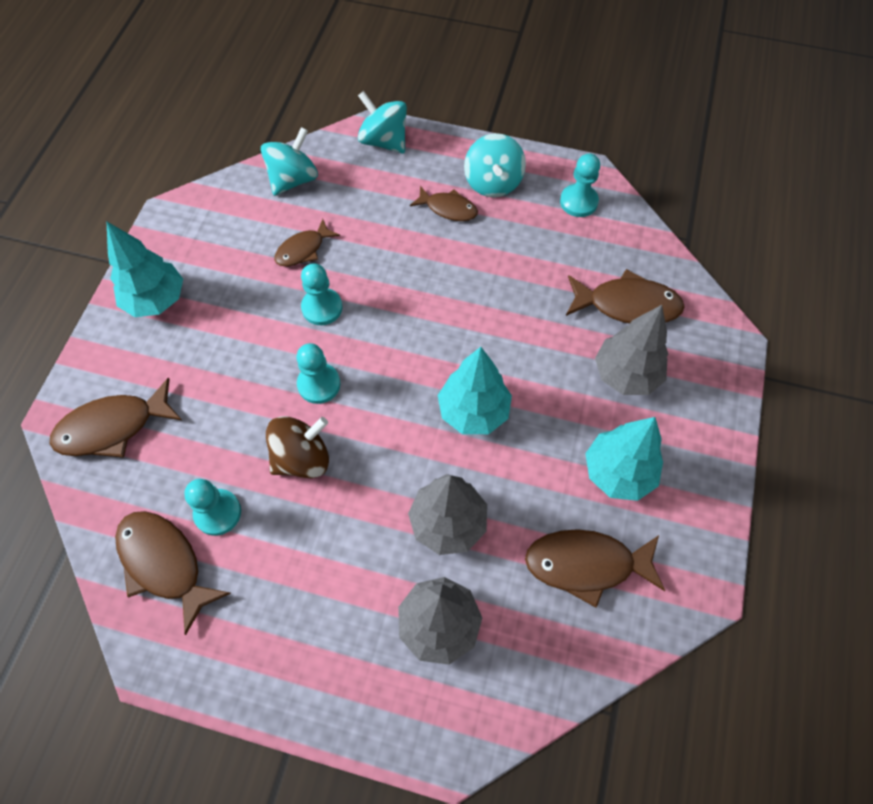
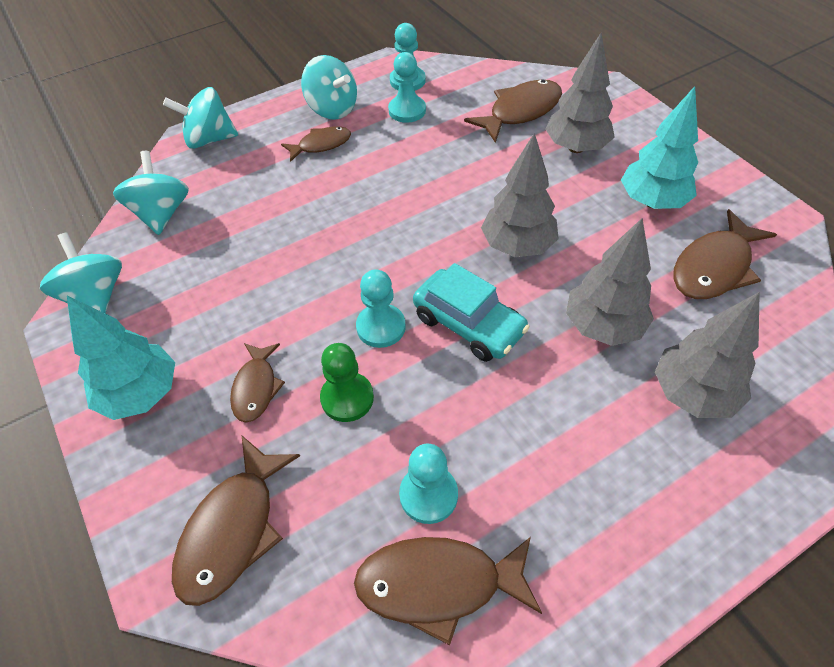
camera: 45 degrees left, 10 degrees down
brown spinning top [266,416,329,478] -> none
brown fish [274,219,340,266] -> brown fish moved to [230,343,285,423]
turquoise pawn [301,263,342,325] -> turquoise pawn moved to [388,52,426,123]
turquoise tree [438,347,512,434] -> grey tree [481,133,559,257]
none -> turquoise spinning top [40,233,122,314]
none -> green pawn [320,343,374,422]
none -> turquoise car [413,263,530,362]

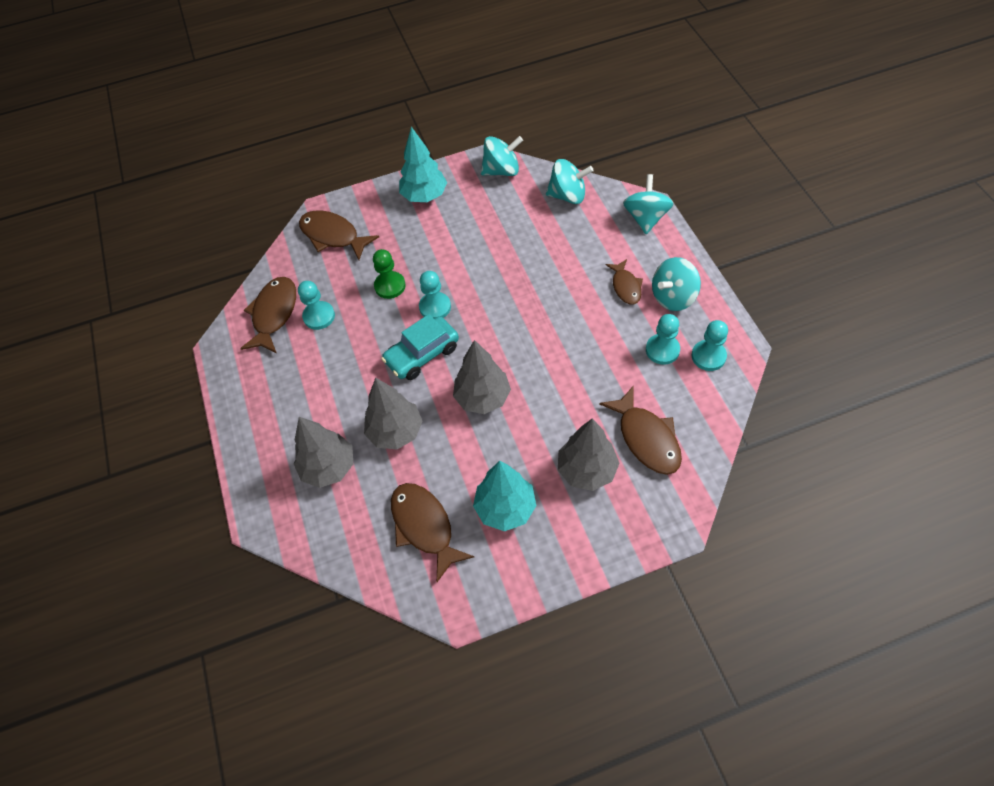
camera: 105 degrees right, 5 degrees up
brown fish [230,343,285,423] -> none

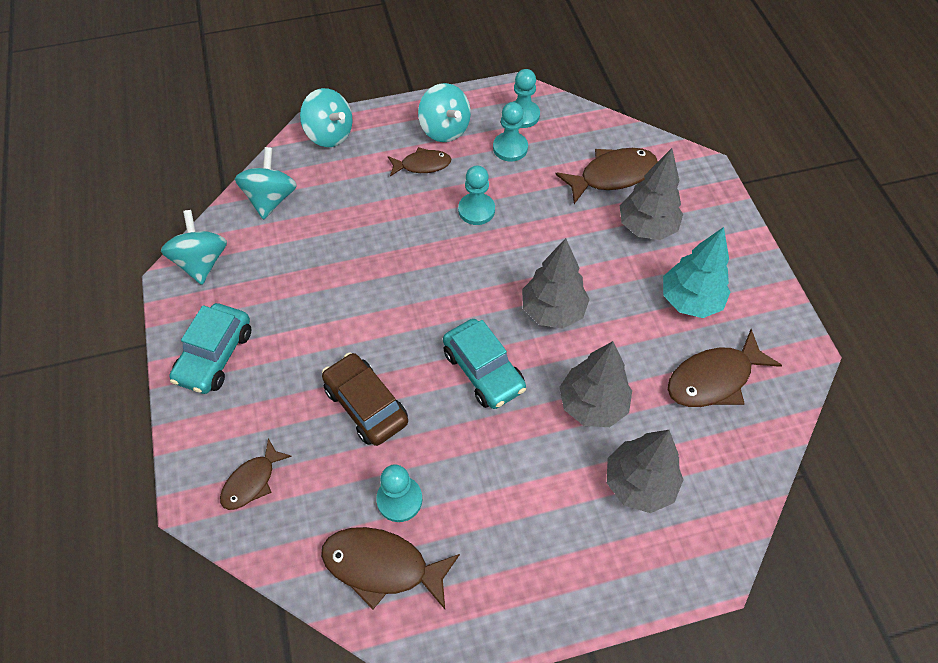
camera: 90 degrees left, 0 degrees up
brown fish [299,210,379,260] -> brown fish [220,438,292,510], size x0.62
green pawn [373,249,406,299] -> brown car [322,352,408,446]
turquoise tree [399,127,447,202] -> turquoise car [169,303,251,394]
turquoise pawn [419,271,451,318] -> turquoise pawn moved to [458,165,495,225]
turquoise spinning top [623,174,673,234] -> turquoise spinning top turned 150 degrees counterclockwise [300,88,353,147]

